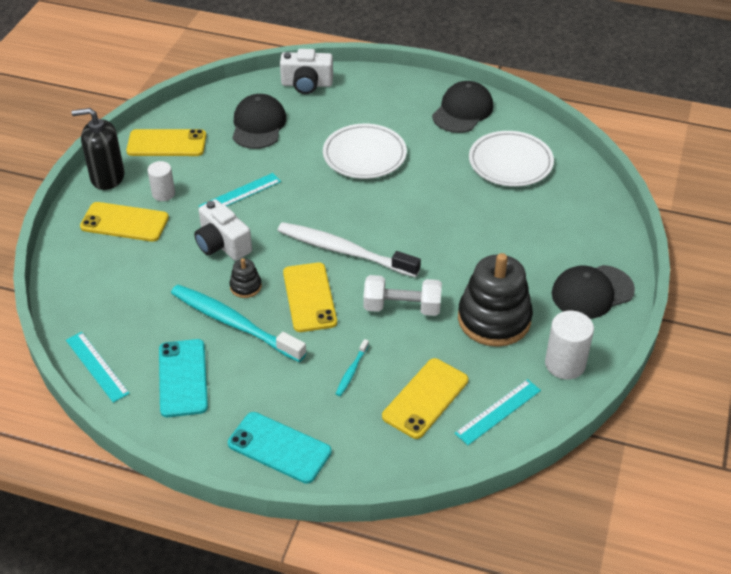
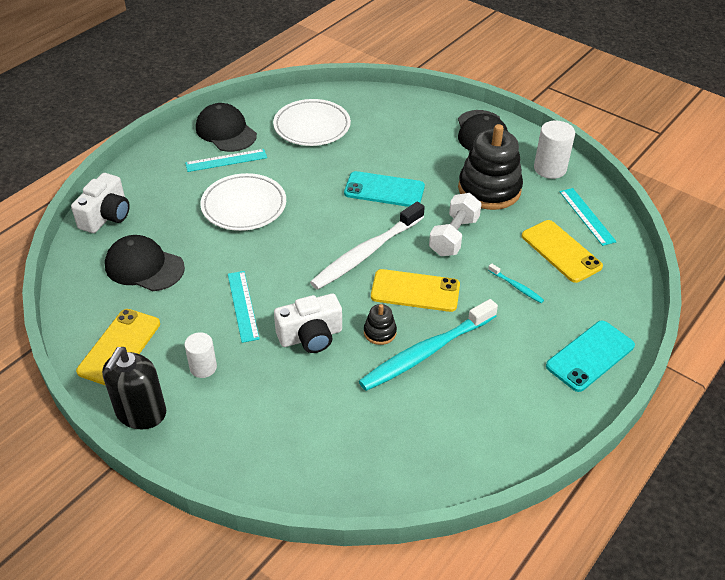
camera: 70 degrees left, 0 degrees up
turquoise ruler [66,332,130,403] -> turquoise ruler moved to [185,149,267,172]
yellow phone [80,202,169,242] -> none
turquoise phone [159,339,208,417] -> turquoise phone moved to [344,171,425,207]

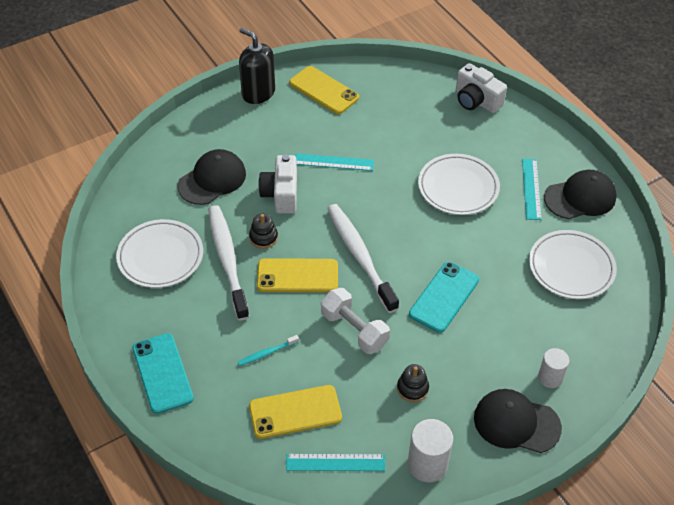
camera: 110 degrees right, 5 degrees up
black cap [105,235,185,291] -> black cap moved to [178,149,246,205]
white cylinder [184,332,217,378] -> white cylinder moved to [538,348,569,388]
turquoise toothbrush [359,299,498,391] -> white toothbrush [208,205,250,320]
yellow phone [371,269,460,312] -> yellow phone turned 60 degrees clockwise [257,258,338,292]
black stacking toy [458,124,523,210] -> black stacking toy [397,364,429,402], size x0.44
none -> white plate [116,219,203,288]

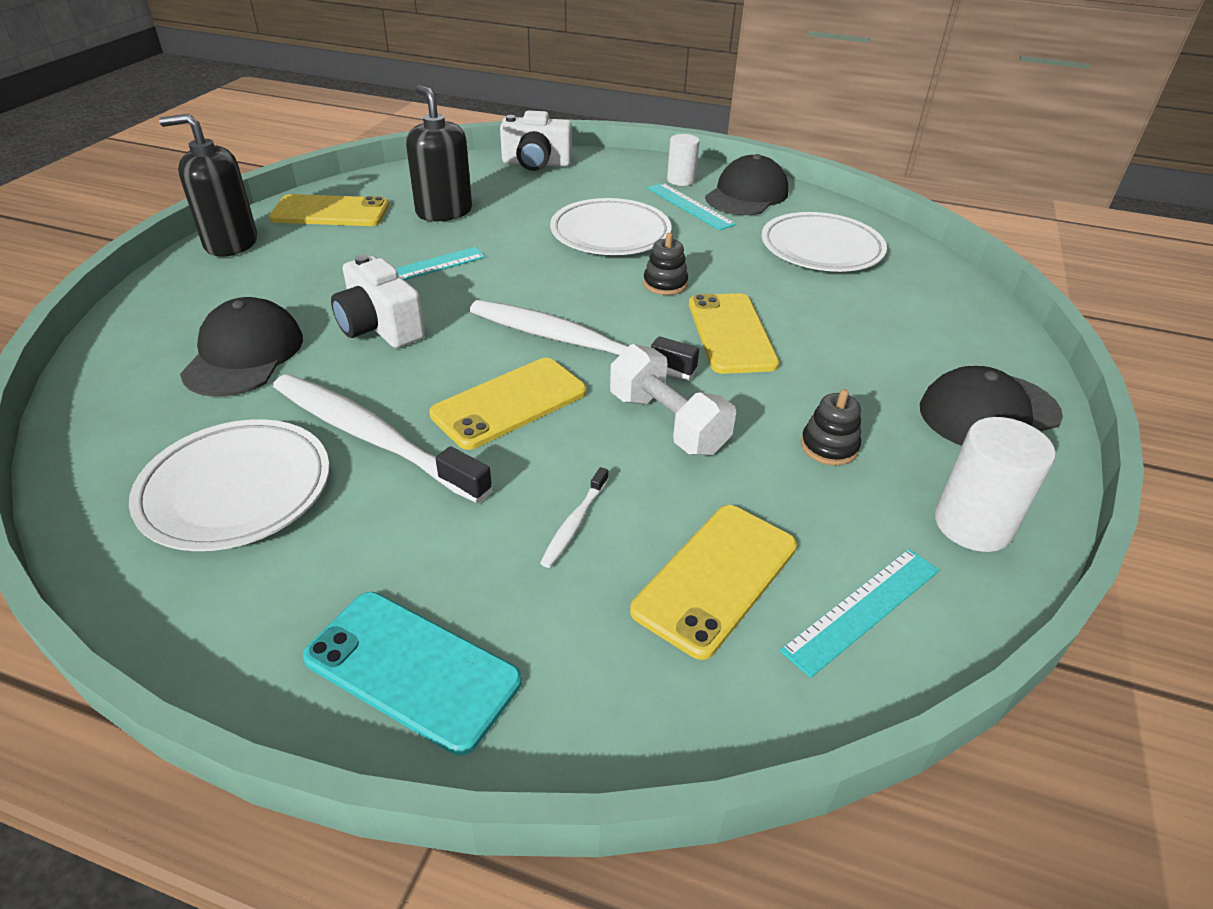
camera: 40 degrees left, 10 degrees down
turquoise toothbrush [238,335,299,366] -> white toothbrush [540,467,608,568]
black stacking toy [249,214,278,249] -> black stacking toy moved to [643,233,688,295]
white dumbbell [321,288,390,354] -> white dumbbell turned 45 degrees clockwise [610,344,736,455]
turquoise phone [409,262,479,333] -> yellow phone [689,293,779,374]
white cylinder [538,348,569,388] -> white cylinder moved to [667,134,700,186]
none -> black soap dispenser [406,85,472,221]

